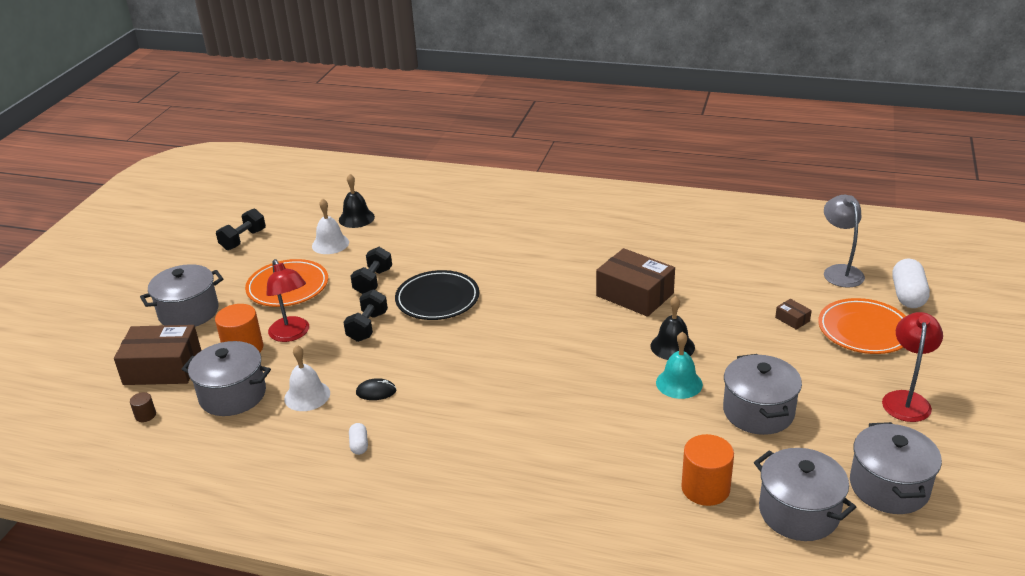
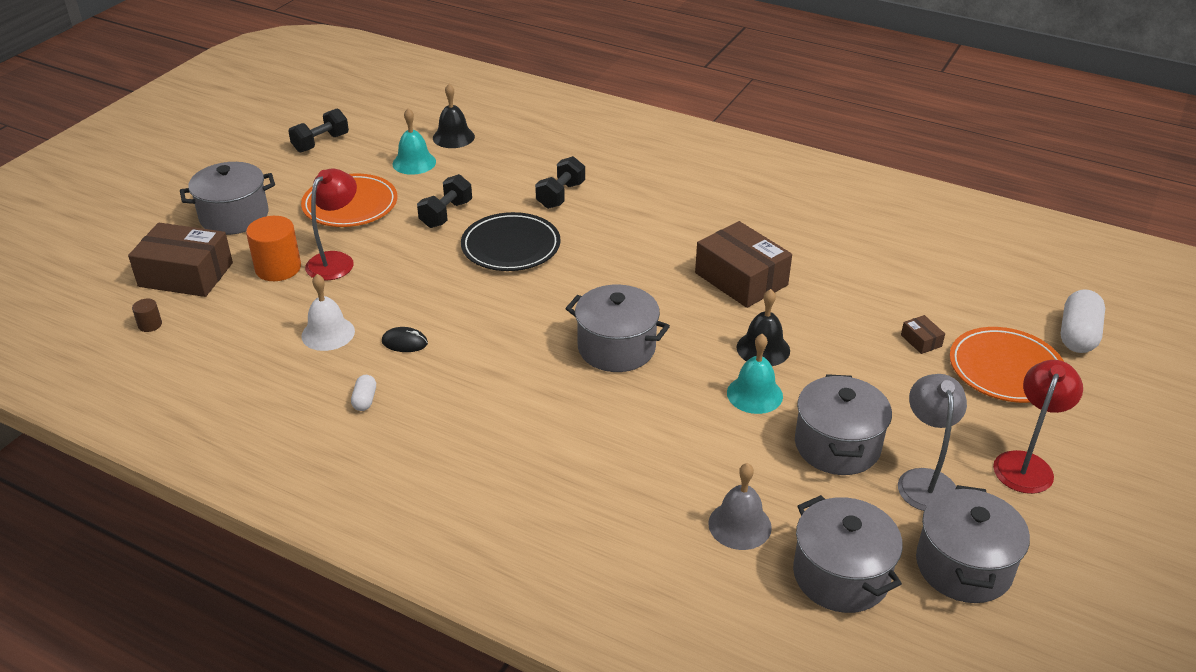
camera: 10 degrees right, 5 degrees up
grey pot [182,341,271,416] -> grey pot moved to [565,285,670,372]
red lamp [266,259,309,342] -> red lamp turned 135 degrees counterclockwise [305,169,357,281]
white bell [312,198,349,254] -> turquoise bell [393,108,436,175]
black dumbbell [343,289,388,342] -> black dumbbell moved to [535,156,585,209]
orange cylinder [681,434,734,506] -> grey bell [708,463,772,550]
grey lamp [824,195,865,288] -> grey lamp moved to [898,374,967,511]

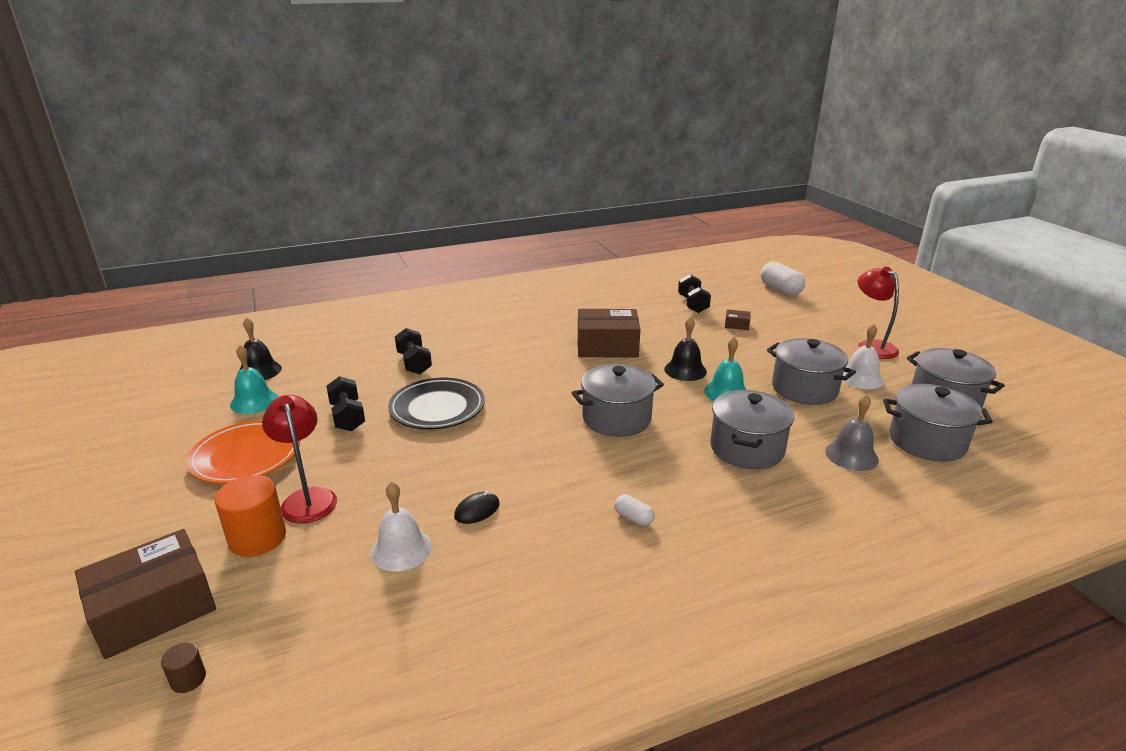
camera: 50 degrees left, 10 degrees down
grey pot [180,162,275,235] -> grey pot moved to [710,390,794,469]
black dumbbell [288,108,349,153] -> black dumbbell moved to [678,274,711,313]
white capsule [351,375,376,411] -> white capsule moved to [614,494,655,526]
grey lamp [898,374,967,511] -> white bell [842,324,884,389]
orange plate [950,327,1064,403] -> none

